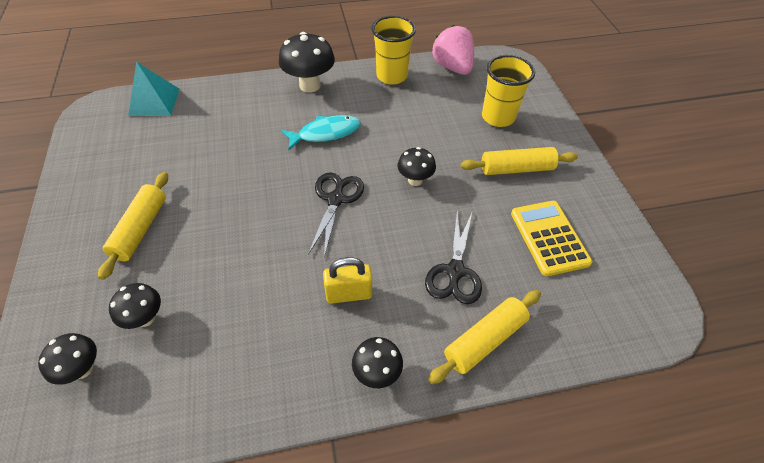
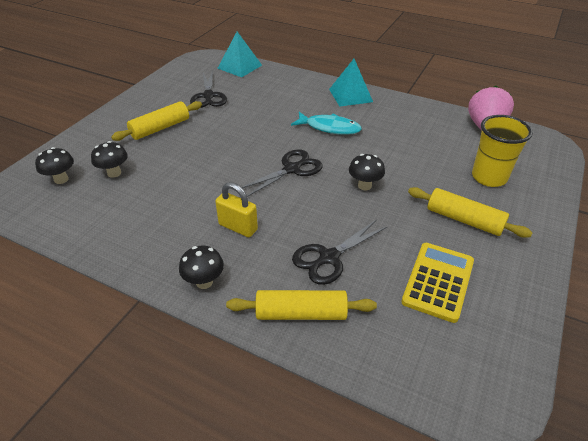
camera: 40 degrees right, 10 degrees down
black mushroom [279,32,335,93] -> turquoise pyramid [329,59,373,107]
yellow cup [372,16,416,85] -> none
none -> black scissors [190,71,227,108]

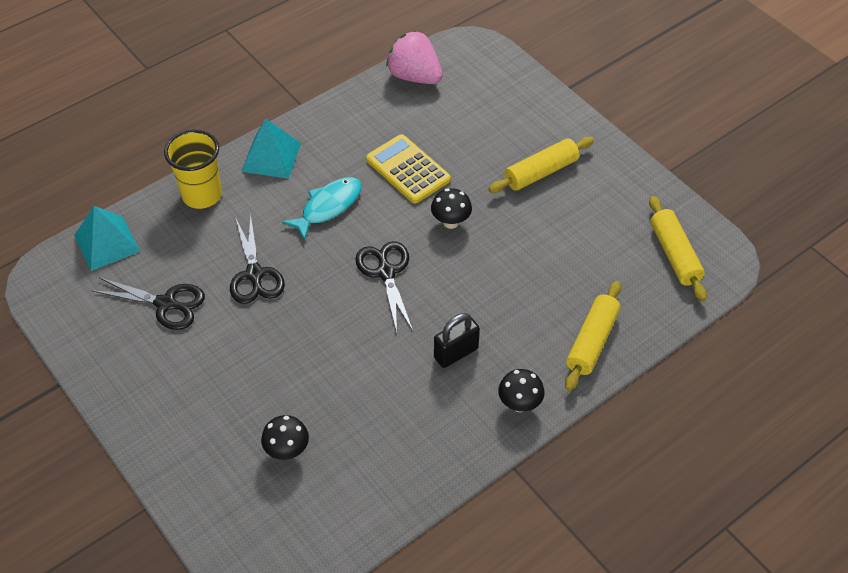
camera: 65 degrees left, 10 degrees up
black mushroom [35,147,74,184] -> none
yellow rolling pin [111,101,202,141] -> yellow rolling pin moved to [649,196,707,301]
yellow padlock [215,182,258,237] -> black padlock [434,313,480,368]
black scissors [292,219,388,285] -> black scissors moved to [230,215,285,304]
yellow calculator [402,243,474,323] -> yellow calculator moved to [366,134,451,203]
yellow cup [472,115,533,187] -> yellow cup moved to [164,130,222,209]

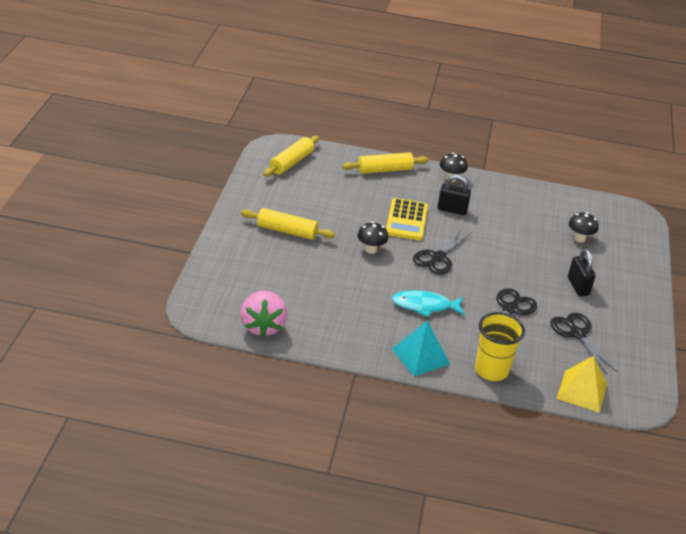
camera: 135 degrees left, 15 degrees down
turquoise pyramid [74,206,140,271] -> yellow pyramid [557,356,607,413]
yellow calculator [366,134,451,203] -> yellow calculator moved to [386,198,428,241]
none -> black padlock [568,249,596,296]

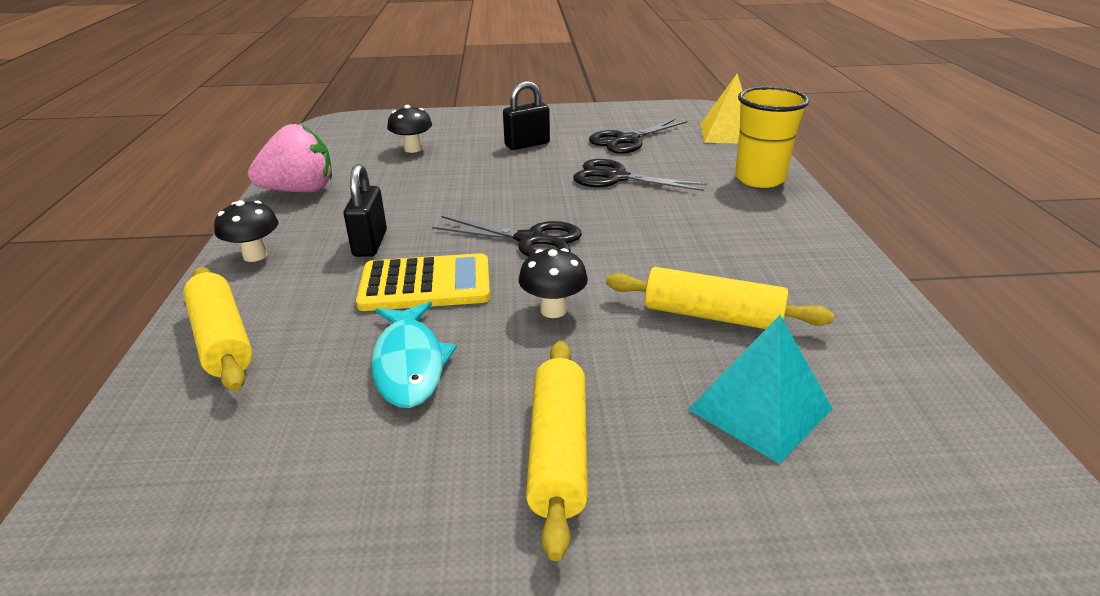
camera: 100 degrees left, 5 degrees down
pink strawberry [240,291,287,337] -> pink strawberry moved to [248,124,332,192]
yellow rolling pin [263,136,319,177] -> yellow rolling pin moved to [606,267,834,329]
turquoise fish [392,290,465,317] -> turquoise fish moved to [371,301,457,408]
turquoise pyramid [392,320,450,377] -> turquoise pyramid moved to [688,315,833,464]

